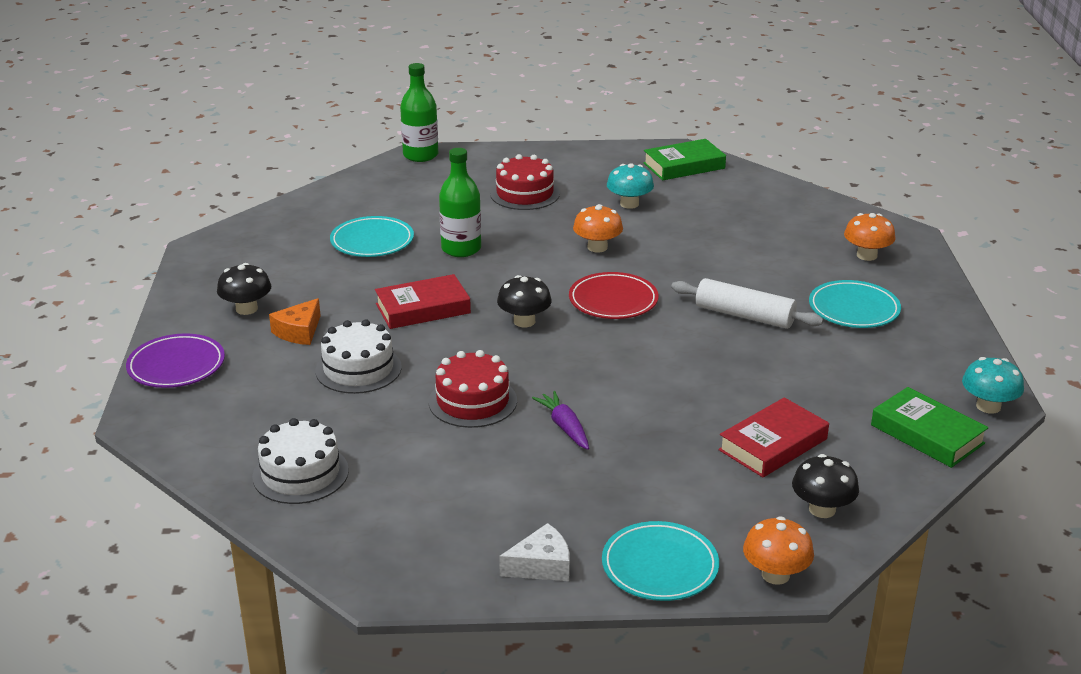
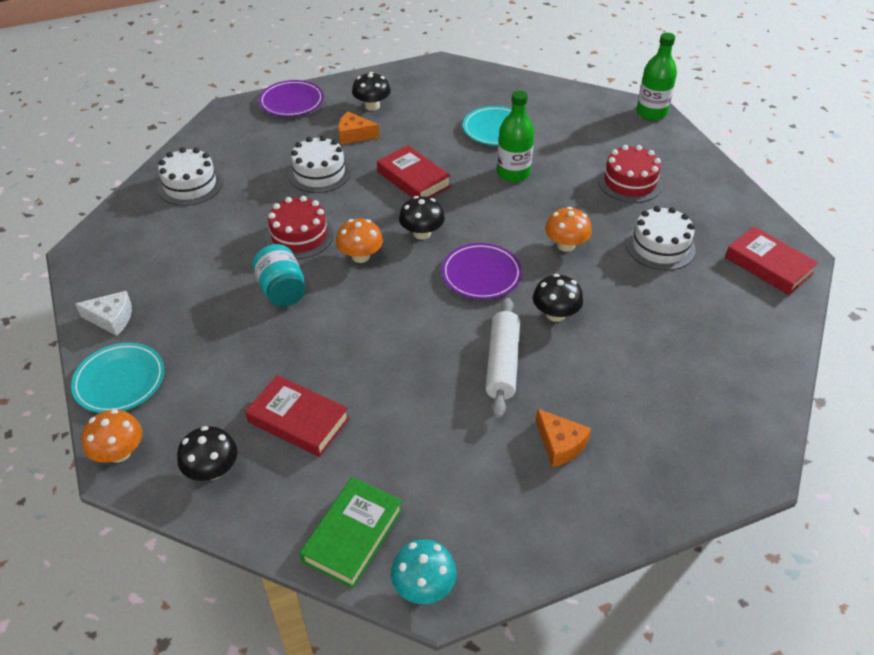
camera: 70 degrees right, 15 degrees up
white cheese [499,523,570,581] -> white cheese turned 45 degrees counterclockwise [75,291,132,336]
purple carrot [532,391,589,450] -> turquoise jar [253,244,306,307]
red plate [569,272,659,319] -> purple plate [442,243,522,299]
turquoise mushroom [607,163,654,209] -> white cake [626,206,696,271]
green book [643,139,726,180] -> red book [725,227,818,295]
turquoise plate [809,280,901,328] -> orange cheese [536,409,591,467]
orange mushroom [844,213,896,261] -> orange mushroom moved to [336,219,383,263]
none -> black mushroom [533,274,583,322]

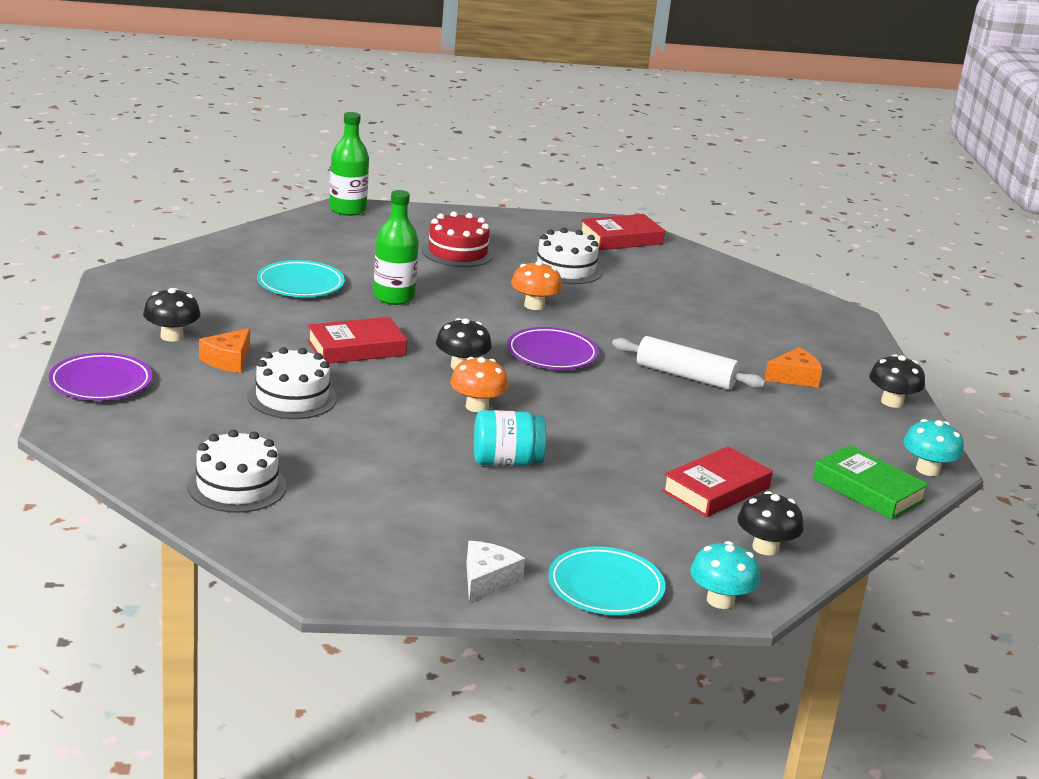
camera: 75 degrees left, 20 degrees down
orange mushroom [82,409,142,463] -> turquoise mushroom [690,541,760,609]
red cake [265,196,334,259] -> none
black mushroom [533,274,583,322] -> black mushroom moved to [869,354,925,408]

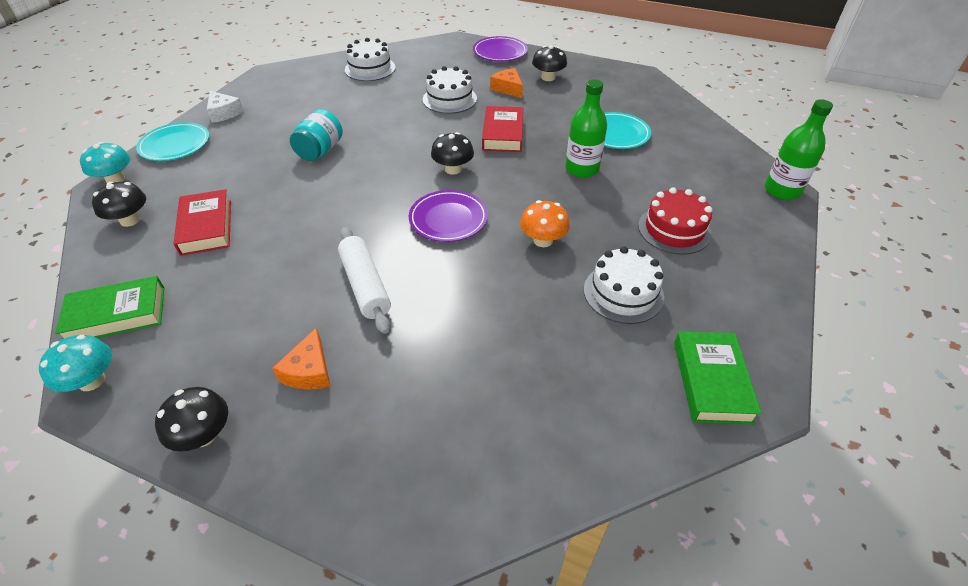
camera: 120 degrees right, 20 degrees up
orange mushroom [450,357,509,412] -> none
red book [581,214,665,250] -> green book [674,331,762,424]
white rolling pin [612,336,766,390] -> white rolling pin turned 75 degrees counterclockwise [338,227,391,334]

